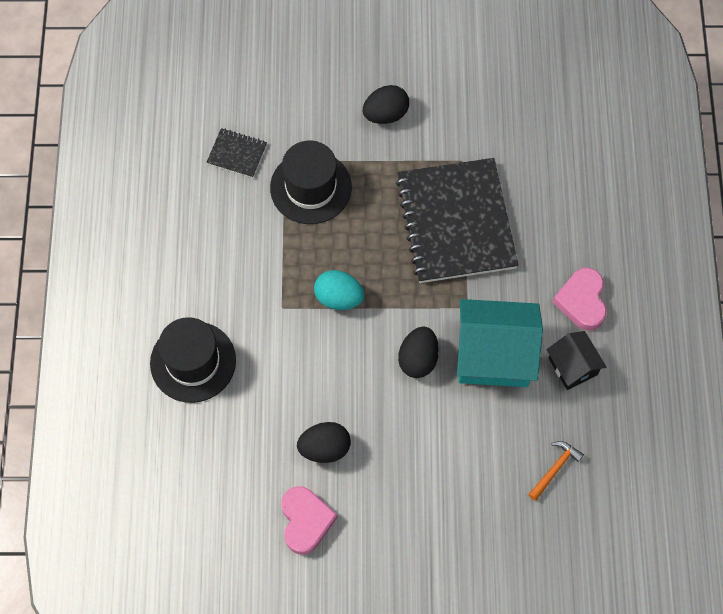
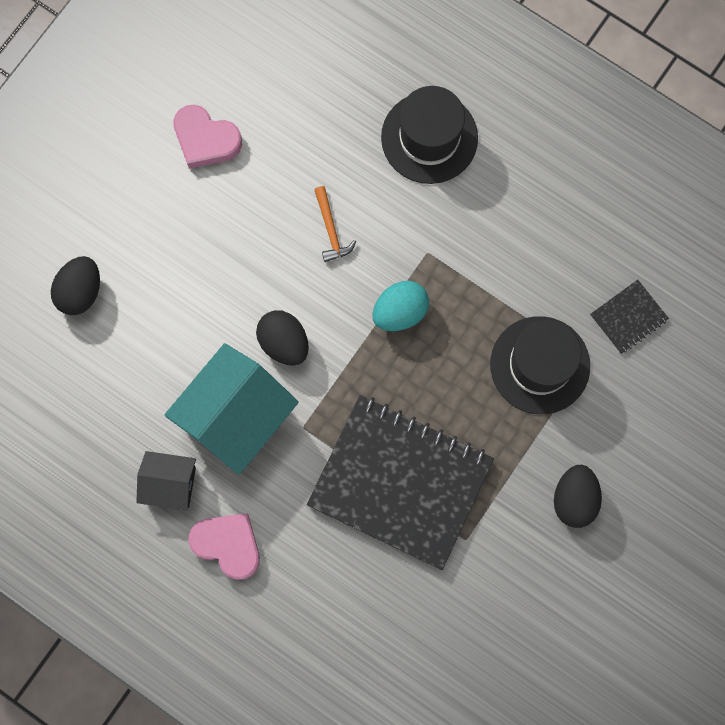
camera: 125 degrees right, 10 degrees up
black egg [297,422,351,463] -> black egg moved to [51,256,100,315]
orange hammer [528,441,584,501] -> orange hammer moved to [314,186,356,262]

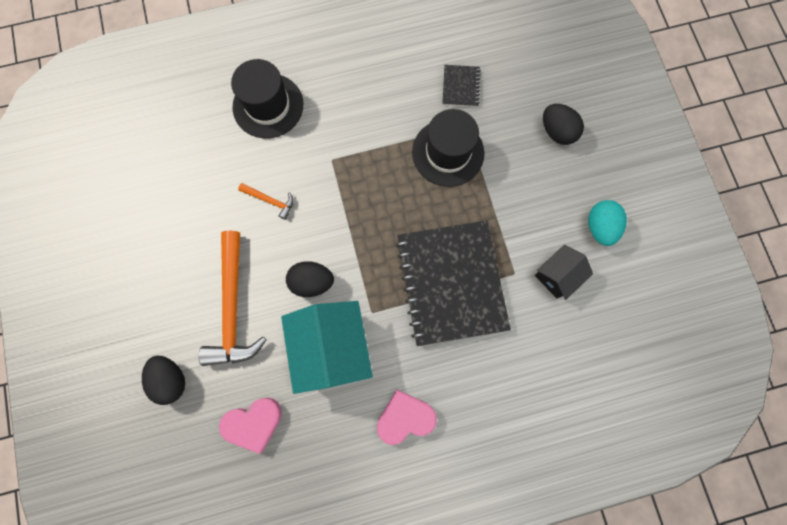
camera: 50 degrees left, 0 degrees up
black house [136,451,196,510] -> black house moved to [535,245,593,300]
pink heart [173,105,242,169] -> pink heart moved to [219,397,282,454]
black notebook [307,395,494,570] -> black notebook turned 75 degrees counterclockwise [396,220,511,346]
turquoise egg [372,281,429,331] -> turquoise egg moved to [588,200,627,246]
black egg [554,465,602,528] -> black egg moved to [543,104,584,145]
none -> orange hammer [198,231,266,366]

